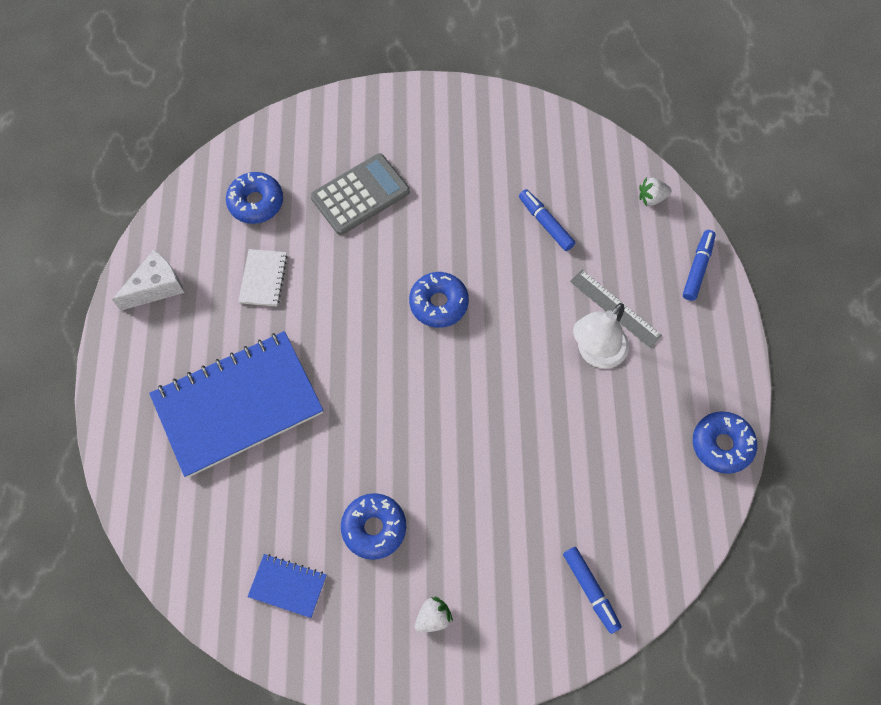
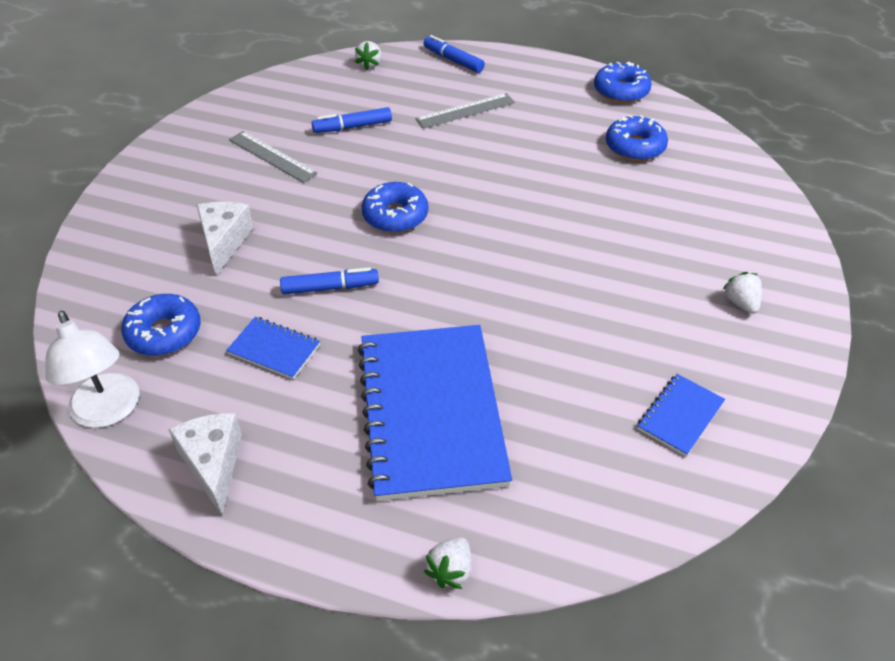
camera: 70 degrees left, 20 degrees down
white notebook [238,249,288,307] -> blue notebook [226,317,320,379]
grey calculator [310,153,410,235] -> white cheese [196,202,254,275]
blue donut [341,493,406,560] -> blue donut moved to [606,115,668,161]
blue marker [563,547,622,634] -> blue marker moved to [280,267,379,294]
white lamp [573,303,629,368] -> white lamp moved to [45,311,140,428]
none -> grey ruler [229,131,317,183]
none -> white strawberry [424,537,471,589]

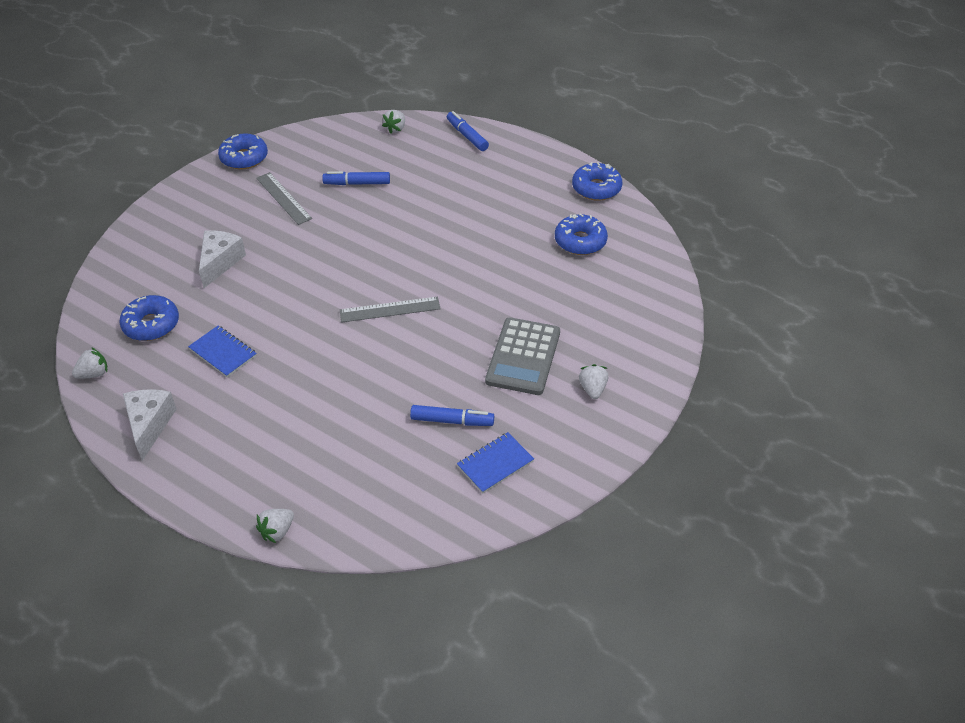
camera: 15 degrees right, 0 degrees up
white lamp [45,311,140,428] -> white strawberry [72,347,107,379]
blue marker [280,267,379,294] -> blue marker moved to [410,405,494,426]
blue notebook [358,325,512,501] -> none
blue donut [362,182,428,233] -> blue donut moved to [218,133,268,169]
grey ruler [416,93,515,129] -> grey ruler moved to [340,297,441,323]
none -> grey calculator [485,317,560,395]

